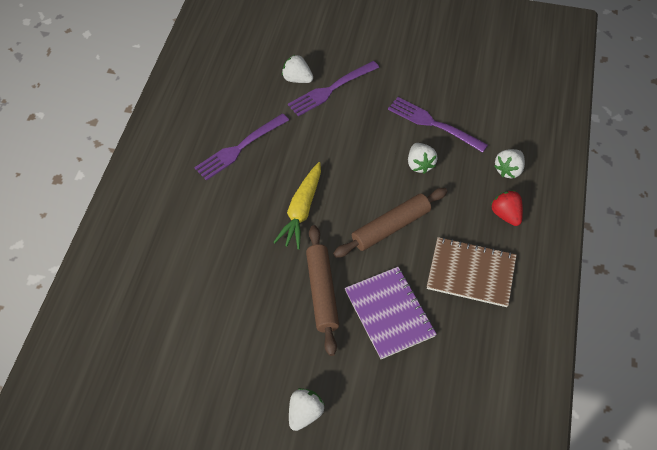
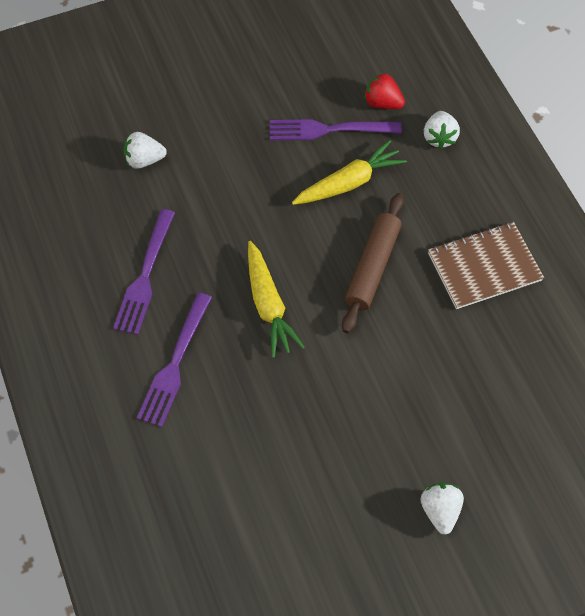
camera: 35 degrees left, 5 degrees up
purple fork [288,61,379,116] -> purple fork moved to [137,293,212,427]
brown rolling pin [306,225,339,356] -> none
purple notebook [345,267,437,359] -> none
white strawberry [408,143,438,174] -> yellow carrot [292,140,407,205]
red strawberry [491,190,523,226] -> red strawberry moved to [365,73,405,109]

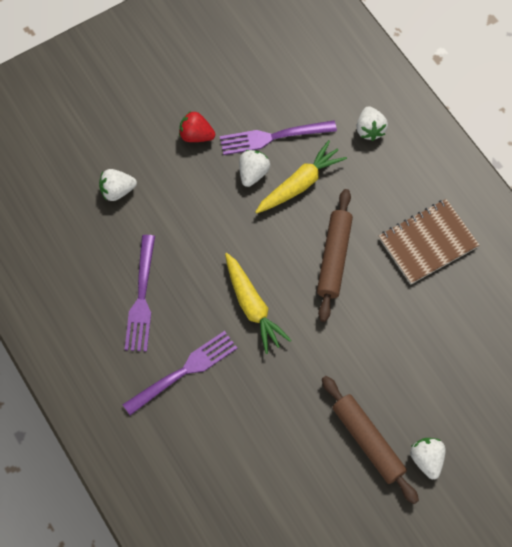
camera: 10 degrees left, 5 degrees up
purple fork [137,293,212,427] -> purple fork turned 135 degrees counterclockwise [122,331,237,415]
red strawberry [365,73,405,109] -> red strawberry moved to [179,111,215,142]
none -> white strawberry [239,150,270,187]
none -> brown rolling pin [322,376,419,504]

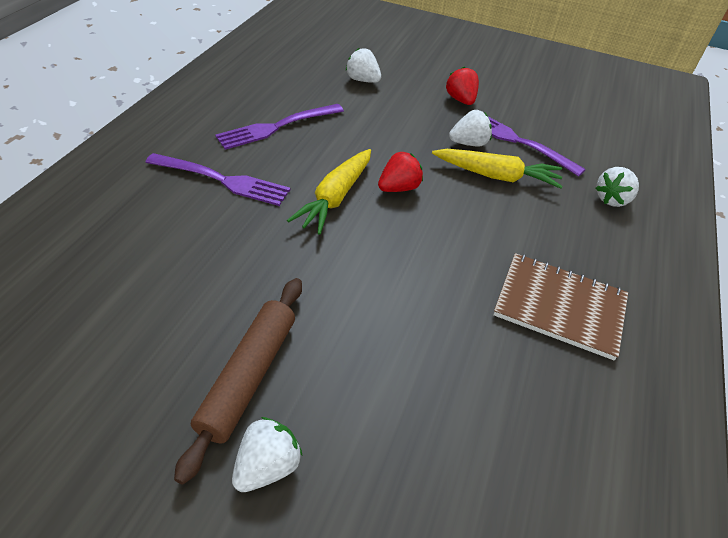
camera: 50 degrees right, 20 degrees down
brown rolling pin [317,189,353,322] -> none
none -> red strawberry [378,152,423,192]

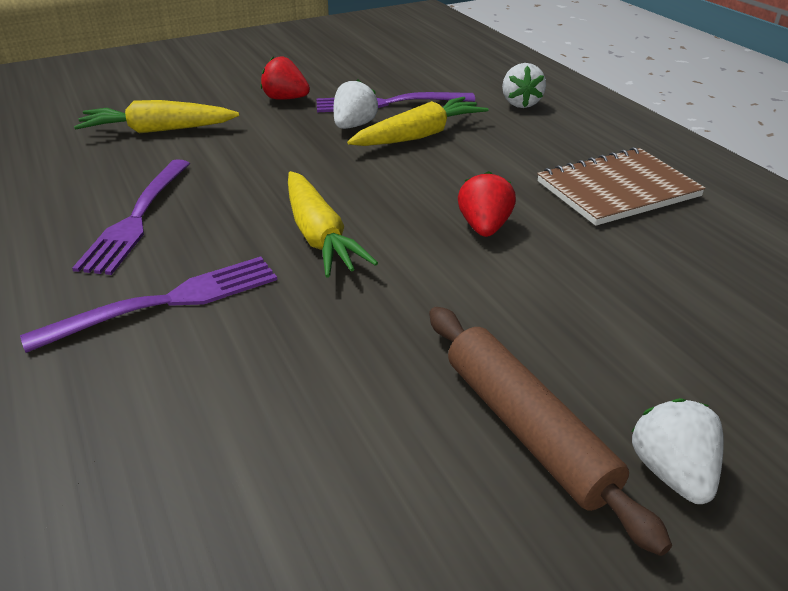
camera: 45 degrees left, 10 degrees down
white strawberry [346,48,381,83] -> yellow carrot [74,100,239,133]
red strawberry [378,152,423,192] -> red strawberry moved to [458,171,516,237]

